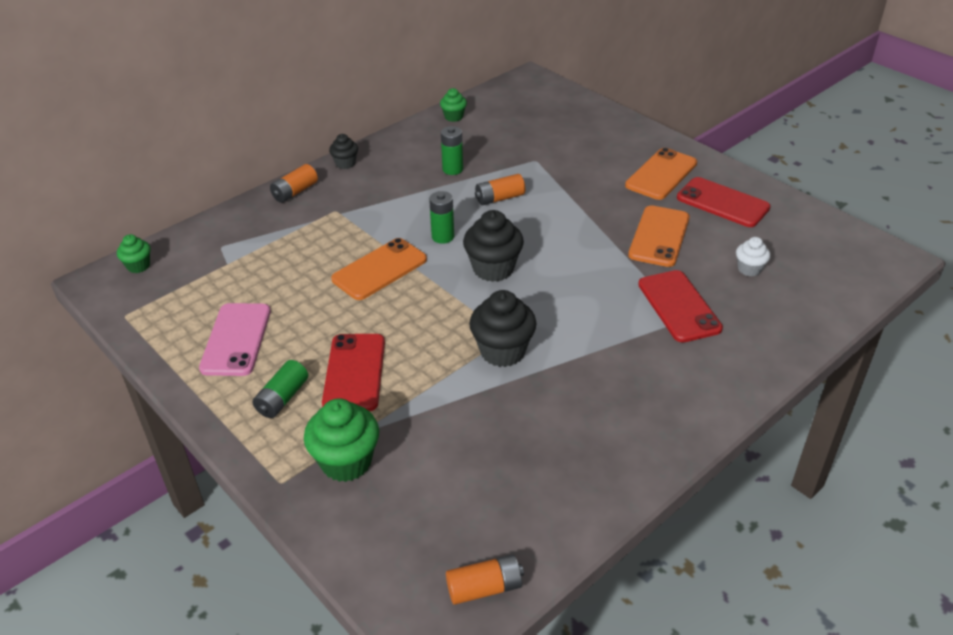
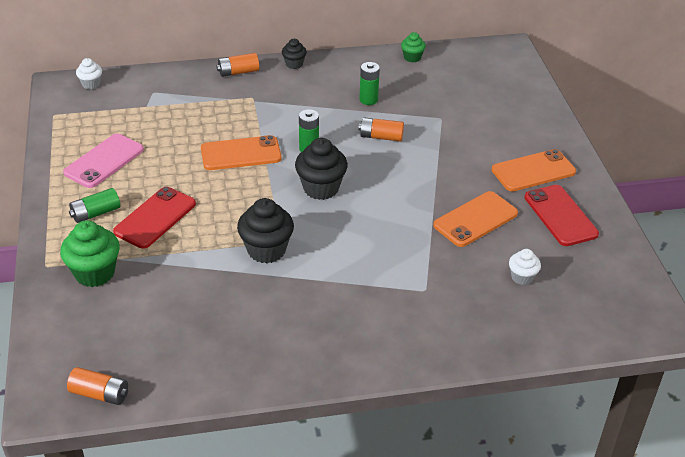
camera: 30 degrees right, 0 degrees up
green cupcake [117,234,151,273] -> white cupcake [76,58,102,89]
red phone [638,270,723,343] -> none

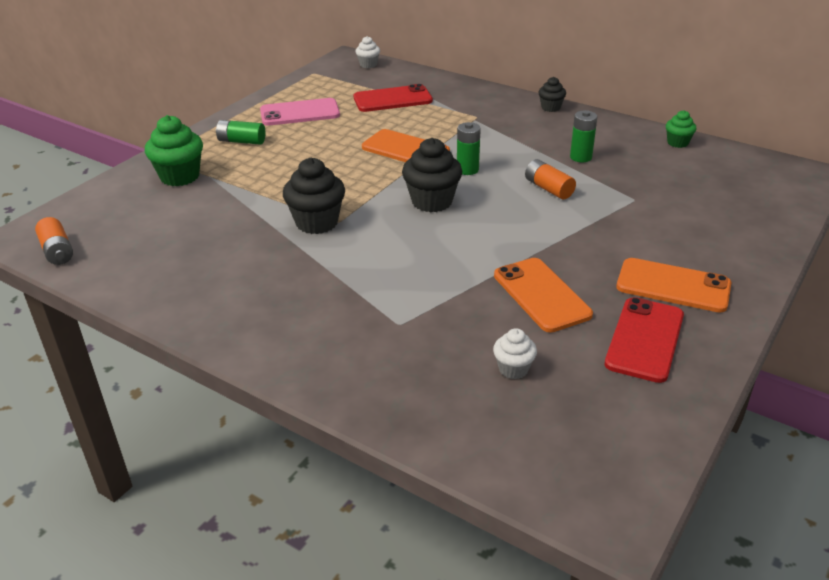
camera: 45 degrees right, 5 degrees down
red phone [113,187,196,249] -> red phone moved to [354,84,433,112]
orange battery [217,53,259,77] -> none
orange phone [433,191,518,247] -> orange phone turned 60 degrees clockwise [494,258,593,333]

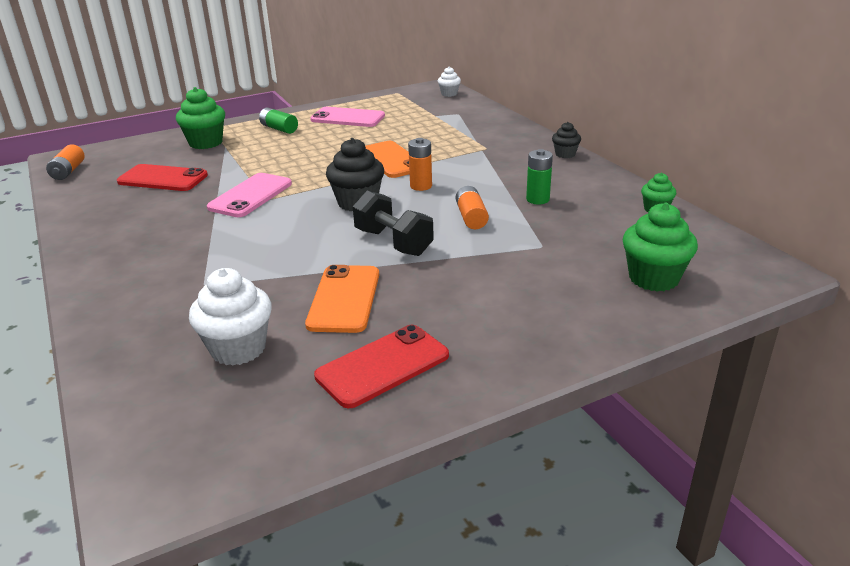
camera: 30 degrees right, 5 degrees down
black cupcake [283,158,345,234] -> pink phone [207,173,292,217]
red phone [354,84,433,112] -> red phone moved to [117,164,208,191]
green battery [457,122,481,175] -> orange battery [408,138,432,191]
white cupcake [493,328,537,379] -> white cupcake [189,268,272,366], size x1.79
orange phone [616,258,731,313] -> none
none -> black dumbbell [353,190,434,256]
none -> green cupcake [623,203,698,292]

